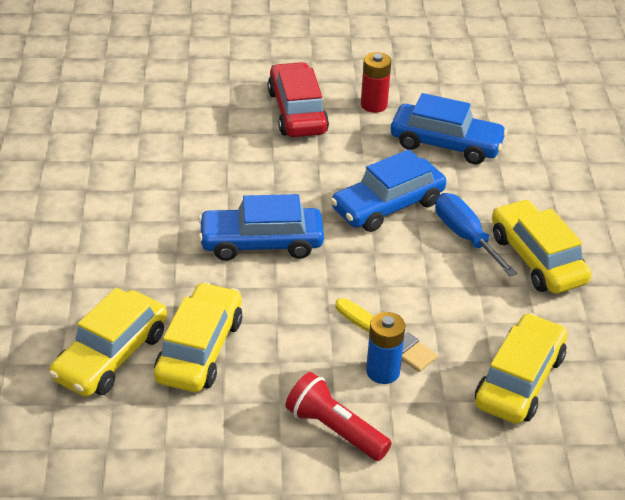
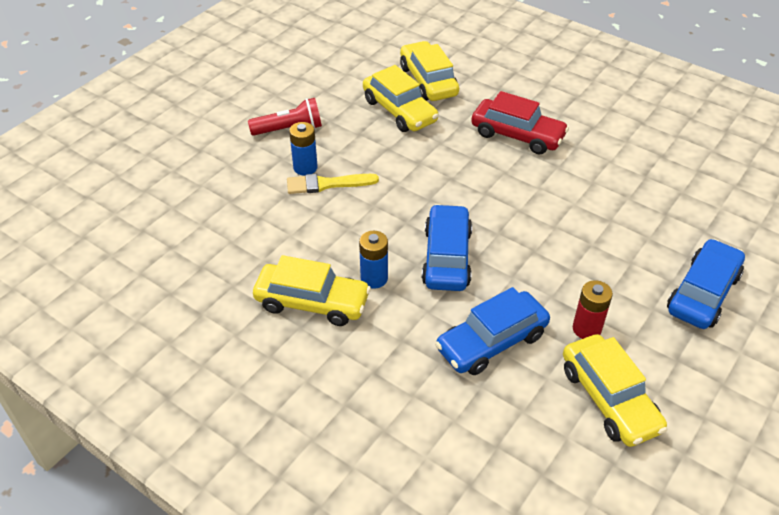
camera: 130 degrees right, 5 degrees up
blue car [198,194,324,261] -> blue car moved to [667,239,745,329]
red car [268,62,329,137] -> red car moved to [471,91,569,155]
blue screwdriver [435,193,517,276] -> blue battery [359,231,388,289]
yellow car [475,313,567,424] -> yellow car moved to [563,334,667,447]

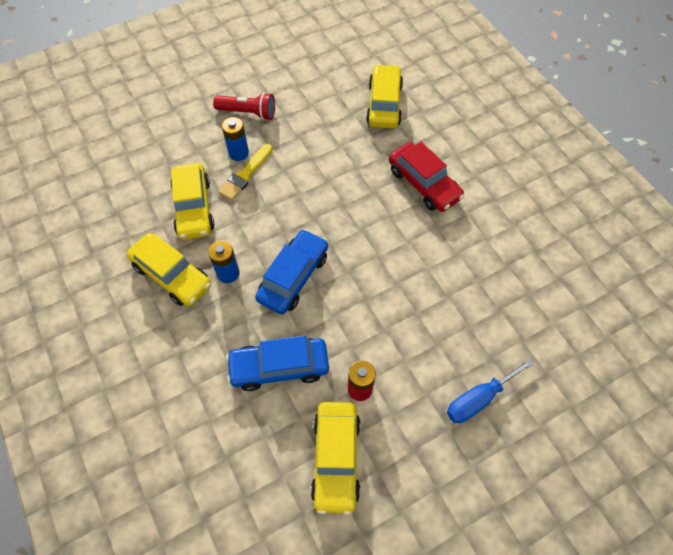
camera: 25 degrees right, 15 degrees up
yellow brush [287,174,379,194] -> yellow brush turned 75 degrees counterclockwise [218,144,273,201]
yellow car [363,65,439,132] -> yellow car moved to [170,163,215,240]
blue car [667,239,745,329] -> blue screwdriver [447,358,534,423]

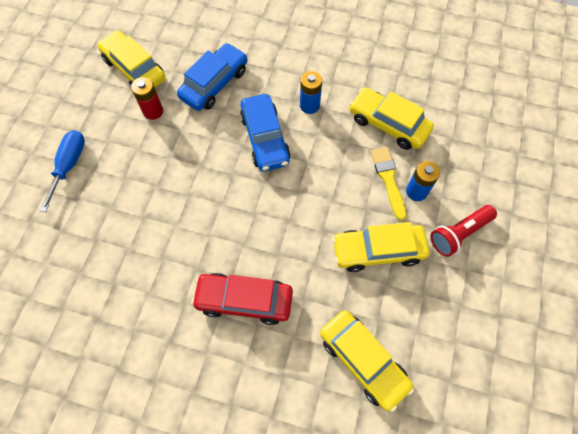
camera: 135 degrees right, 5 degrees up
yellow car [127,233,211,306] -> yellow car moved to [332,222,430,272]

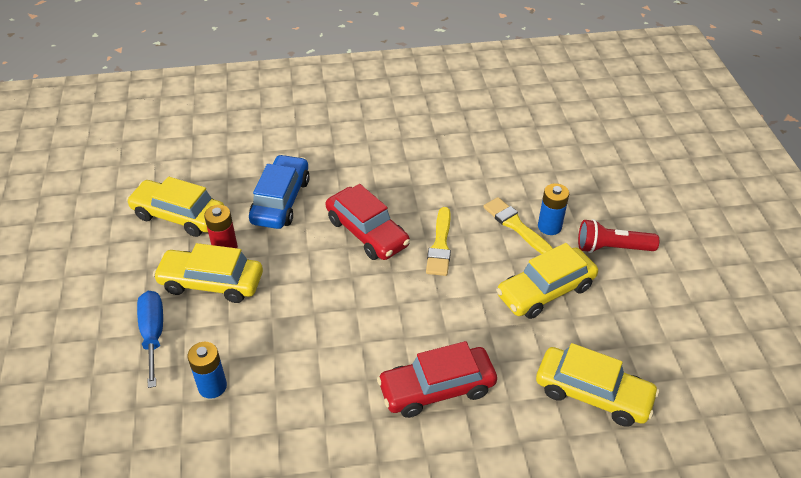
camera: 25 degrees left, 20 degrees down
blue car [240,94,291,171] -> red car [326,184,410,260]
blue battery [300,71,322,114] -> blue battery moved to [187,342,227,399]
yellow car [349,87,434,150] -> yellow car moved to [153,243,263,303]
red flashlight [430,205,497,257] -> red flashlight turned 60 degrees clockwise [578,219,659,253]
none -> yellow brush [426,207,451,276]

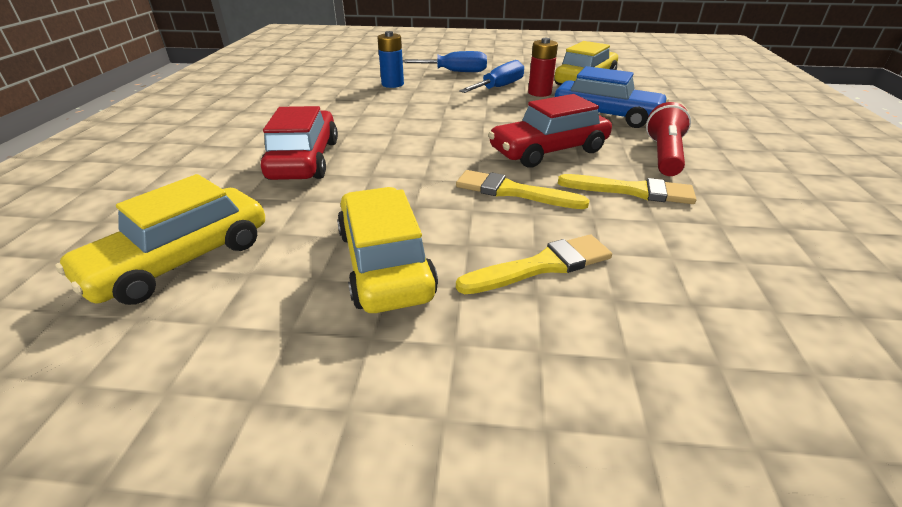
camera: 105 degrees right, 10 degrees down
yellow car [153,243,263,303] -> blue screwdriver [459,60,524,93]
blue battery [538,183,569,235] -> none
red flashlight [578,219,659,253] -> red flashlight moved to [646,102,691,176]
none -> yellow brush [558,174,697,204]

